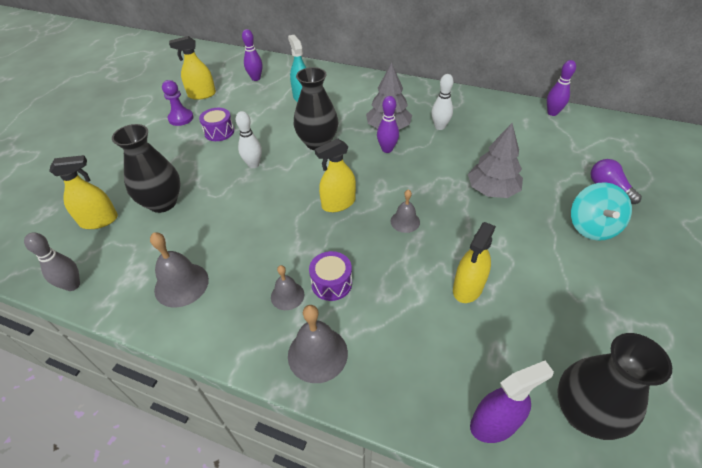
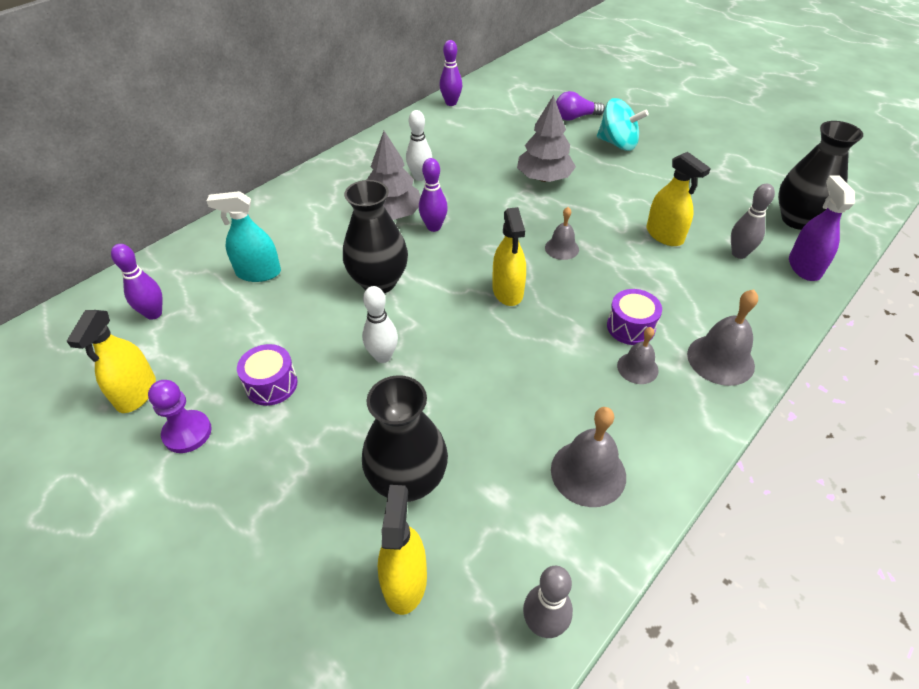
camera: 70 degrees left, 0 degrees up
none -> grey bowling pin [731,184,775,259]

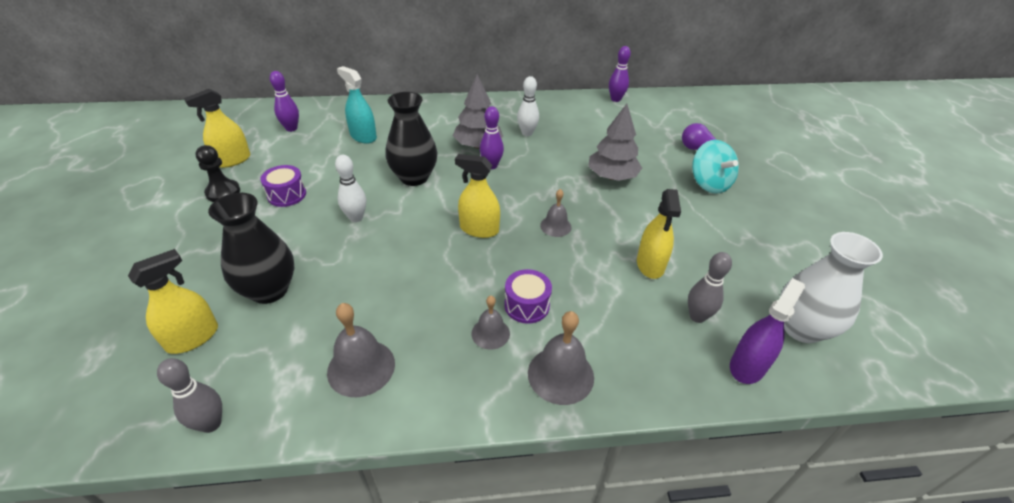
camera: 40 degrees right, 5 degrees down
purple pawn [148,380,212,453] -> black pawn [195,145,240,202]
yellow spray bottle [493,207,526,306] -> yellow spray bottle turned 75 degrees clockwise [455,154,500,238]
black vase [778,121,863,230] -> white vase [780,232,883,343]

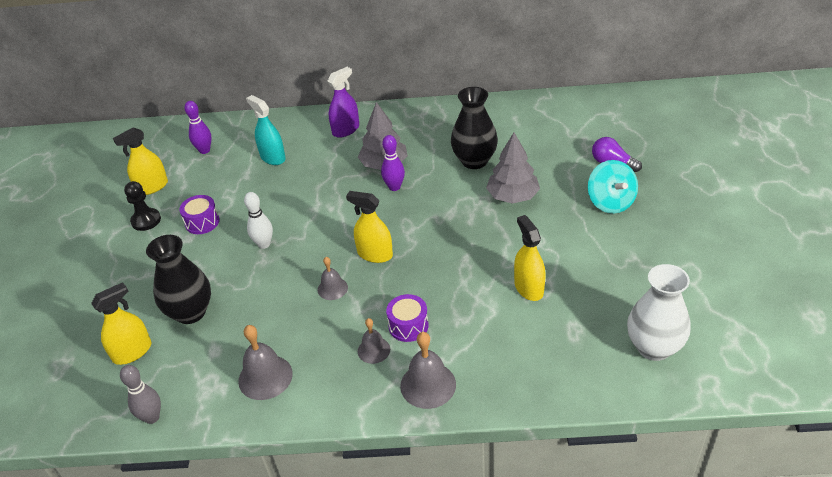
camera: 10 degrees right, 0 degrees up
black vase [385,92,437,186] -> black vase moved to [451,87,498,169]
white bowling pin [517,76,539,136] -> none
grey bell [540,189,572,237] -> grey bell moved to [318,257,348,300]
purple bowling pin [609,46,631,102] -> none
yellow spray bottle [637,189,681,279] -> yellow spray bottle turned 150 degrees clockwise [514,215,546,301]
grey bowling pin [688,252,732,323] -> none
purple spray bottle [730,278,805,384] -> purple spray bottle moved to [328,67,359,138]

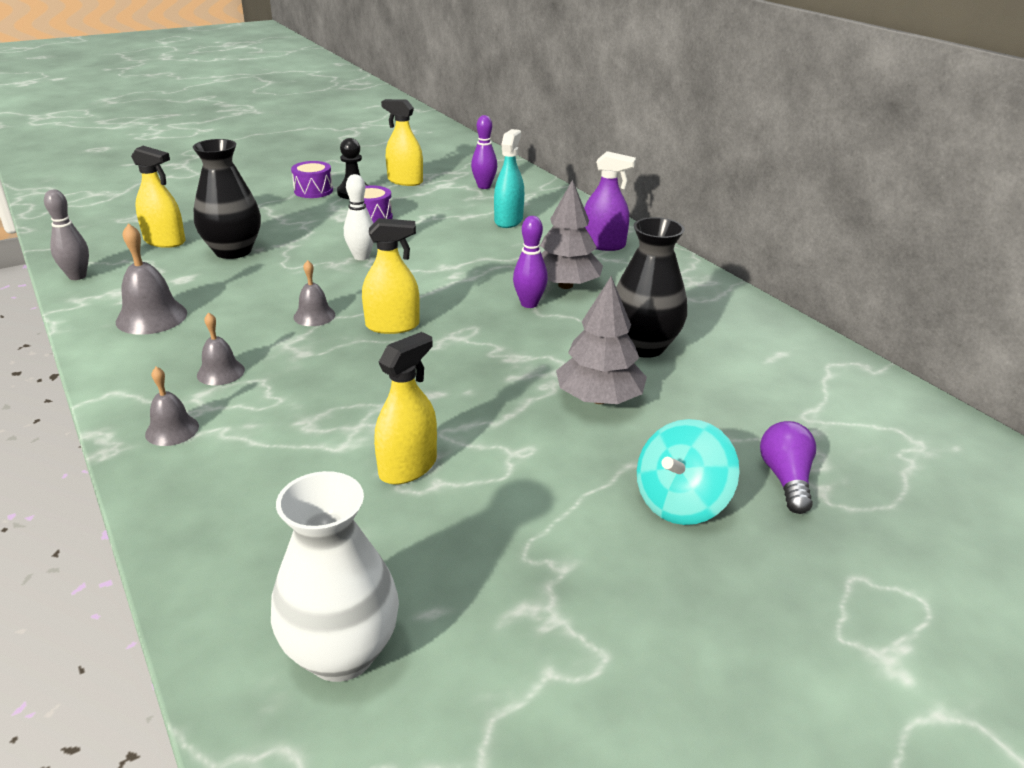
camera: 55 degrees right, 10 degrees down
yellow spray bottle [346,191,393,263] -> yellow spray bottle turned 90 degrees clockwise [362,218,420,334]
purple drum [386,294,428,342] -> purple drum moved to [291,161,333,198]
grey bell [400,332,456,409] -> grey bell [145,367,199,446], size x0.62

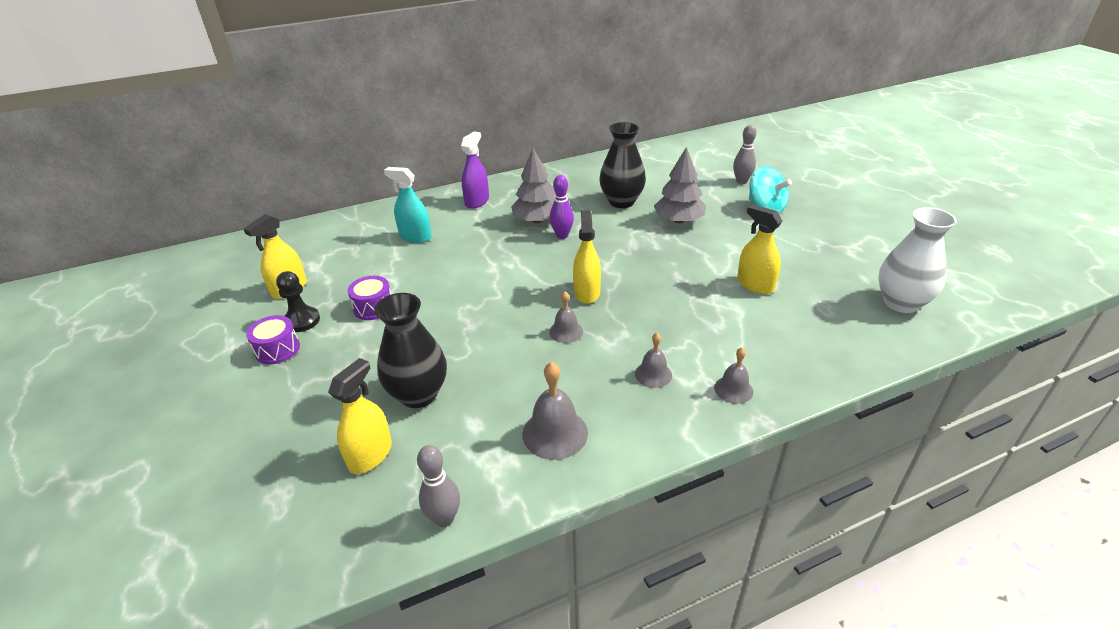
camera: 80 degrees left, 5 degrees up
white bowling pin [344,174,374,260] -> none
purple bowling pin [471,115,497,189] -> none
purple light bulb [760,421,816,514] -> grey bowling pin [733,125,757,184]

